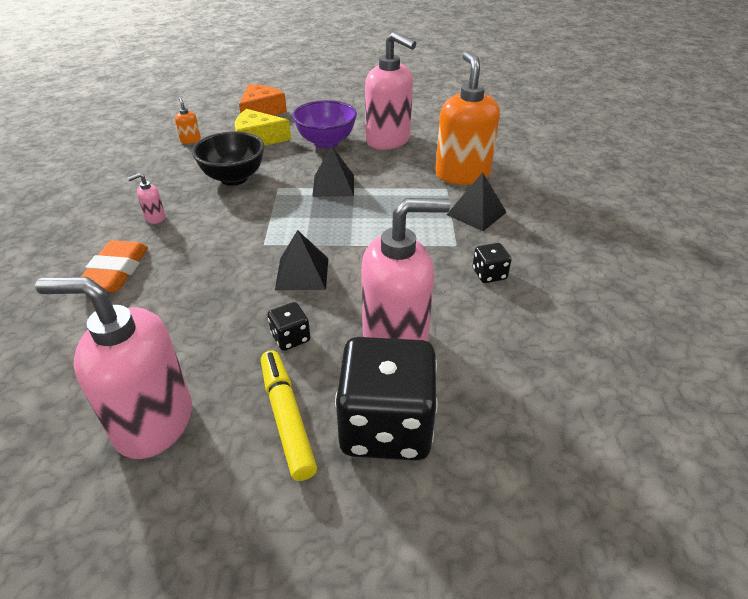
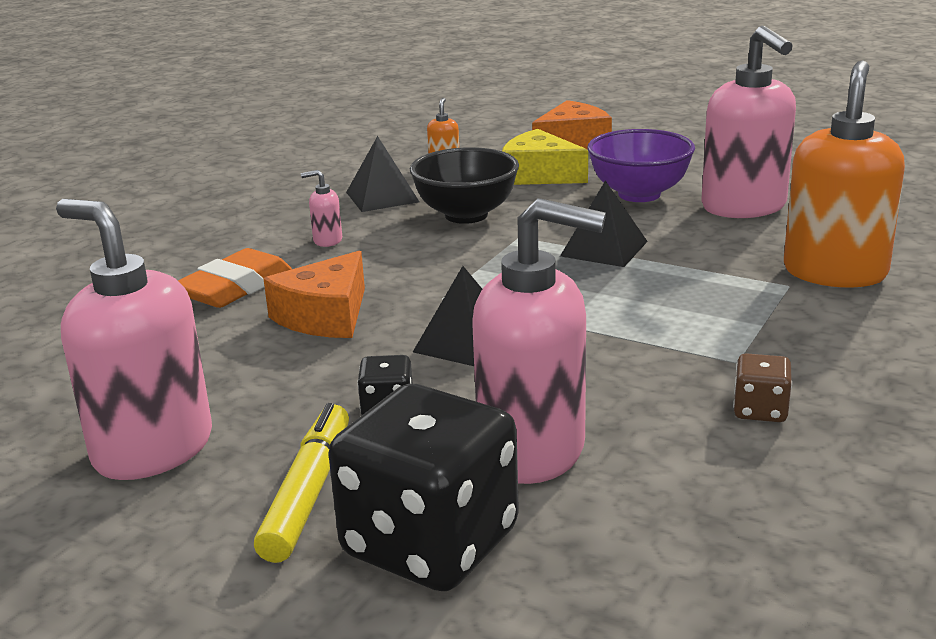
camera: 30 degrees right, 15 degrees down
black pyramid [447,172,507,231] -> black pyramid moved to [346,136,419,212]
black dice [473,243,511,283] -> brown dice [733,353,792,422]
none -> orange cheese [263,251,365,338]

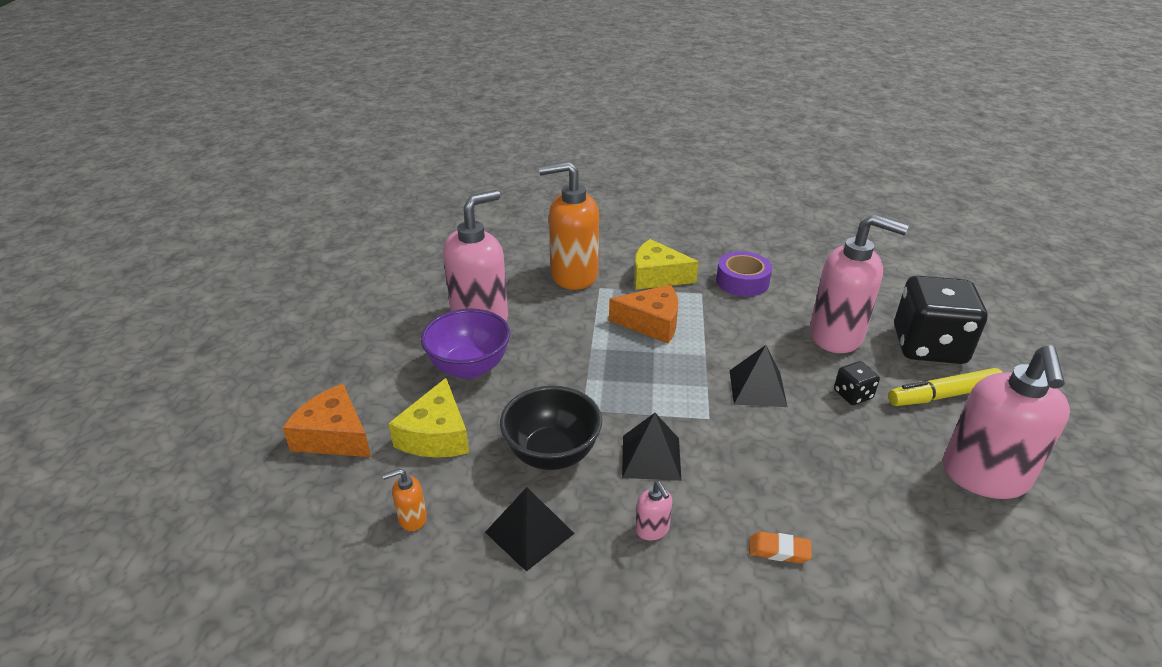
camera: 115 degrees left, 10 degrees up
orange eraser [178,248,292,308] -> orange eraser [749,531,812,563], size x0.53
orange cheese [263,251,365,338] -> orange cheese moved to [609,285,678,343]
pink soap dispenser [472,198,606,484] -> pink soap dispenser turned 120 degrees clockwise [810,214,909,353]
black pyramid [560,181,648,267] -> black pyramid moved to [622,413,681,481]
brown dice [733,353,792,422] -> purple tape [716,251,772,297]
none -> yellow cheese [634,239,699,290]

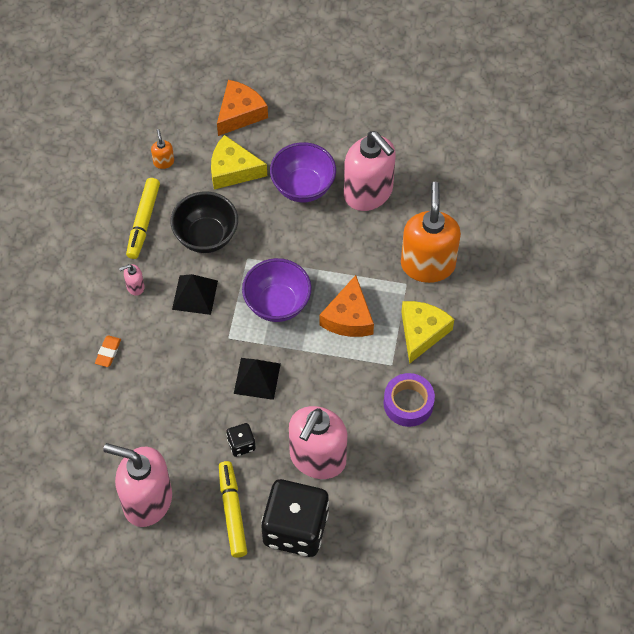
camera: 95 degrees right, 25 degrees up
black pyramid [485,487,575,572] -> yellow marker [126,178,160,259]
none -> purple bowl [242,258,312,322]

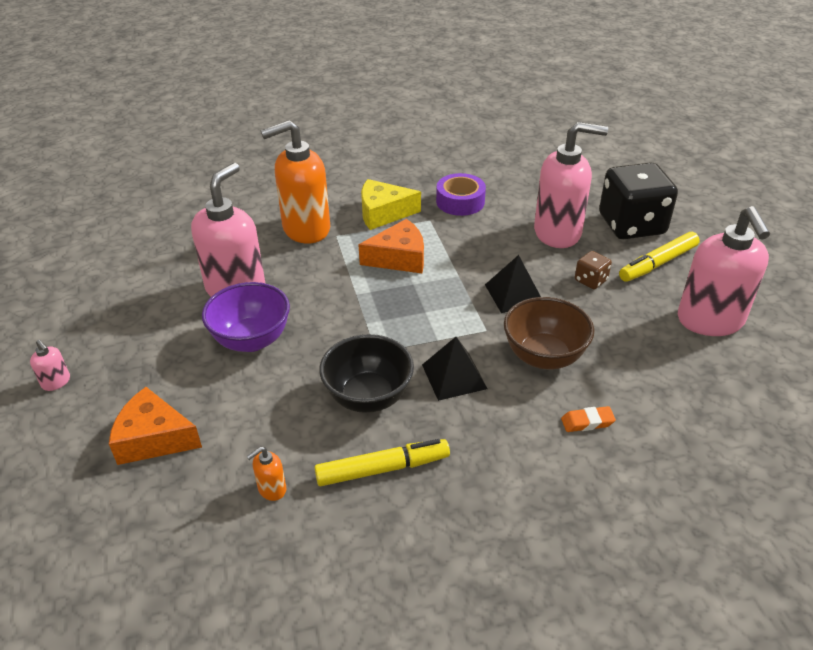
camera: 115 degrees left, 20 degrees down
pink soap dispenser [119,264,144,296] -> pink soap dispenser moved to [30,340,70,391]
yellow cheese [211,135,267,189] -> none
black dice [226,423,256,457] -> brown dice [575,251,612,289]
purple bowl [242,258,312,322] -> none
none -> brown bowl [504,297,594,369]

